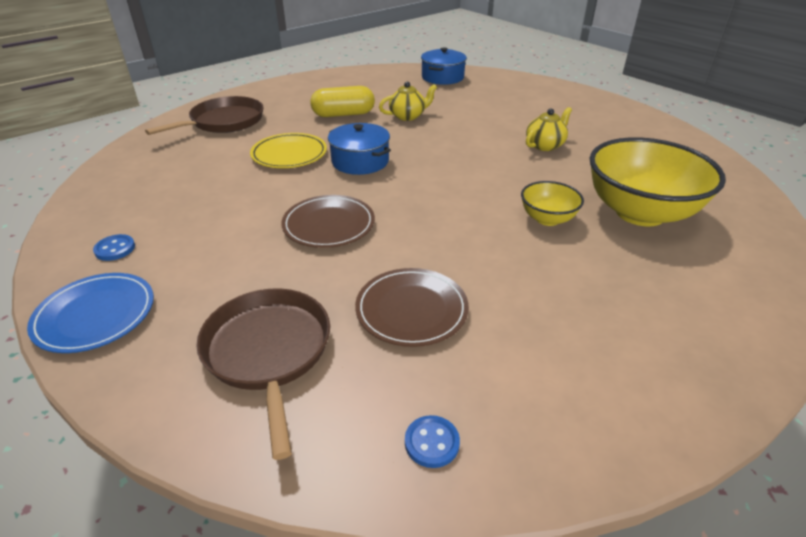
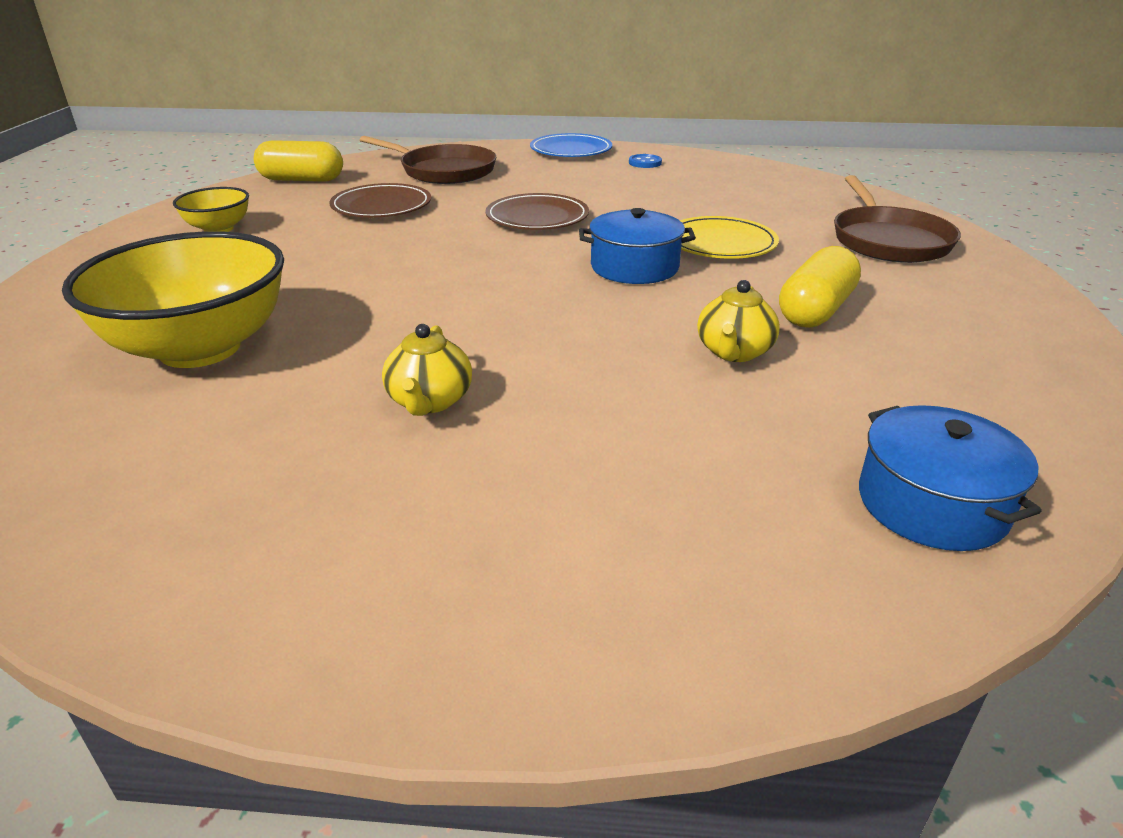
camera: 135 degrees right, 5 degrees down
blue button [405,415,460,468] -> yellow capsule [253,140,343,182]
yellow bowl [521,181,584,226] -> yellow bowl moved to [173,187,249,232]

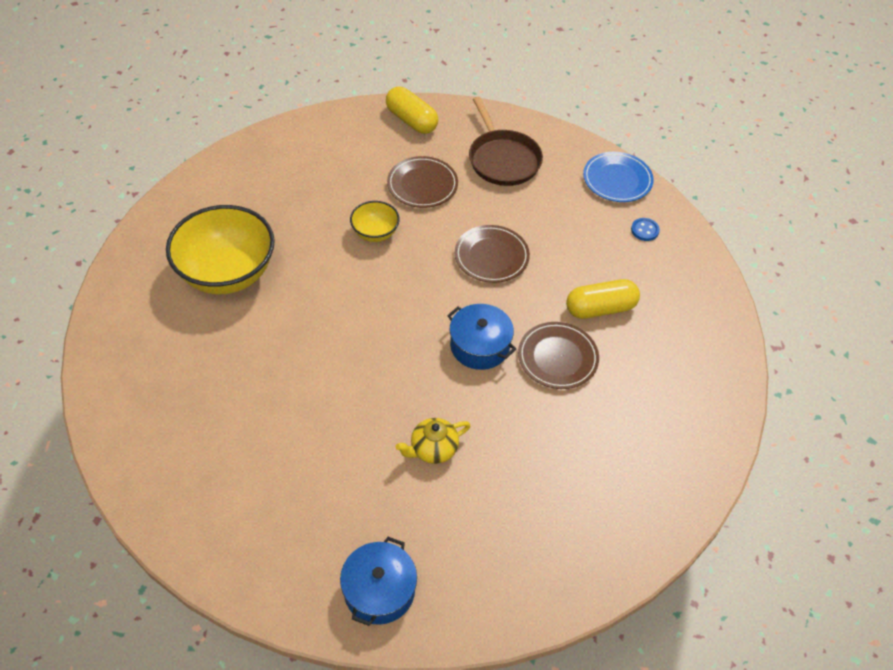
camera: 40 degrees right, 20 degrees up
yellow bowl [173,187,249,232] -> yellow bowl moved to [350,201,400,242]
yellow teapot [382,324,472,416] -> none
yellow plate [680,216,779,259] -> brown plate [518,322,599,389]
yellow capsule [779,246,861,328] -> yellow capsule moved to [566,279,640,319]
brown pan [834,175,961,263] -> none

